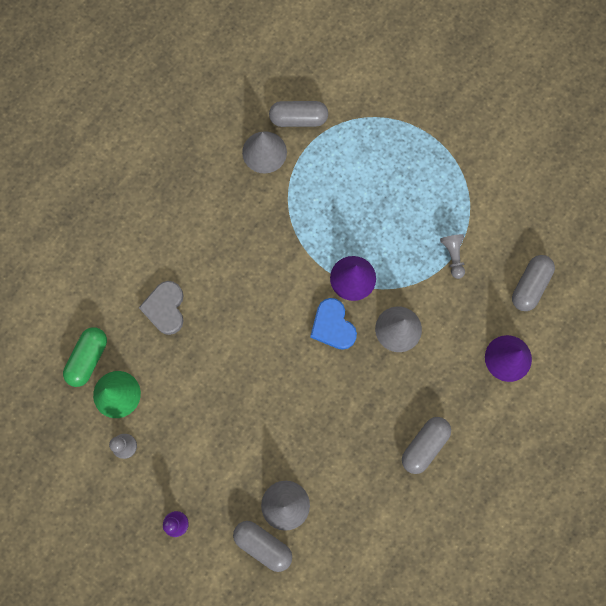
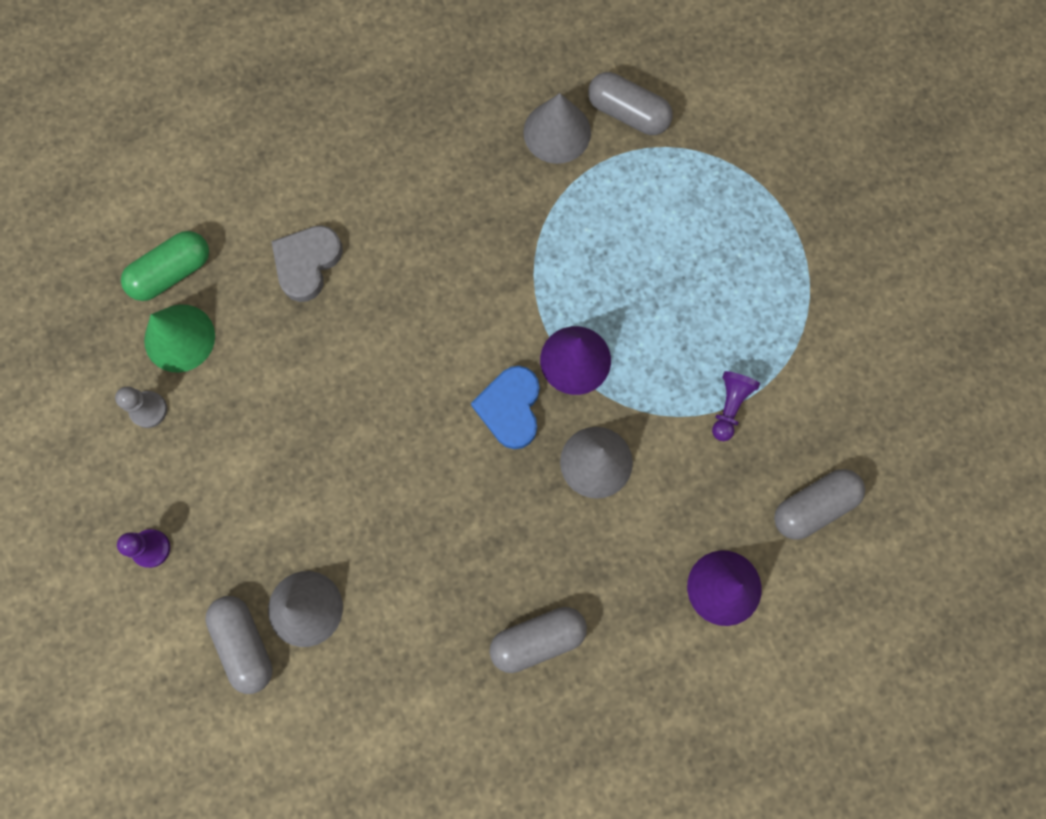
camera: 30 degrees right, 0 degrees up
grey pawn [440,234,465,279] -> purple pawn [712,371,760,441]

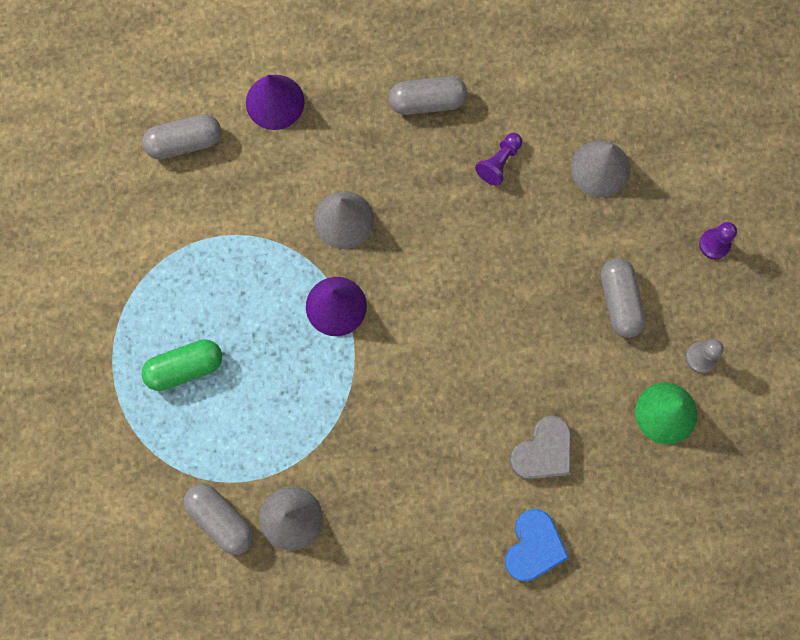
camera: 165 degrees left, 0 degrees up
green capsule [121,231,209,301] -> green capsule moved to [141,339,222,391]
grey capsule [205,596,272,694] -> grey capsule moved to [600,258,646,338]
blue heart [471,366,540,449] -> blue heart moved to [505,509,569,581]
purple pawn [712,371,760,441] -> purple pawn moved to [475,133,522,186]

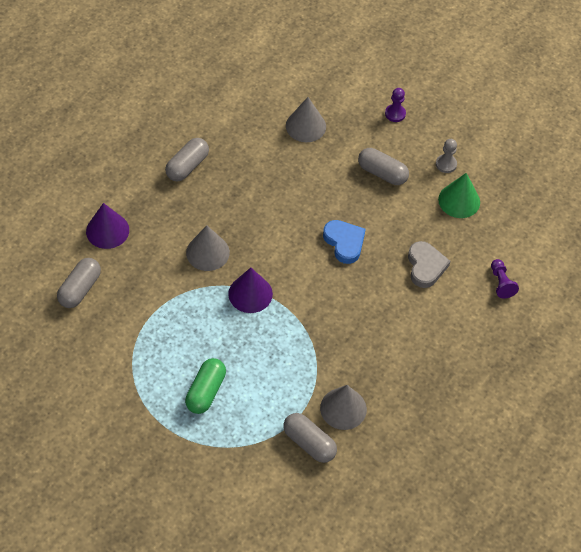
camera: 50 degrees left, 20 degrees down
grey capsule [184,484,254,555] -> grey capsule turned 45 degrees clockwise [283,413,337,463]
purple pawn [475,133,522,186] -> purple pawn moved to [491,259,519,299]
blue heart [505,509,569,581] -> blue heart moved to [323,220,366,264]

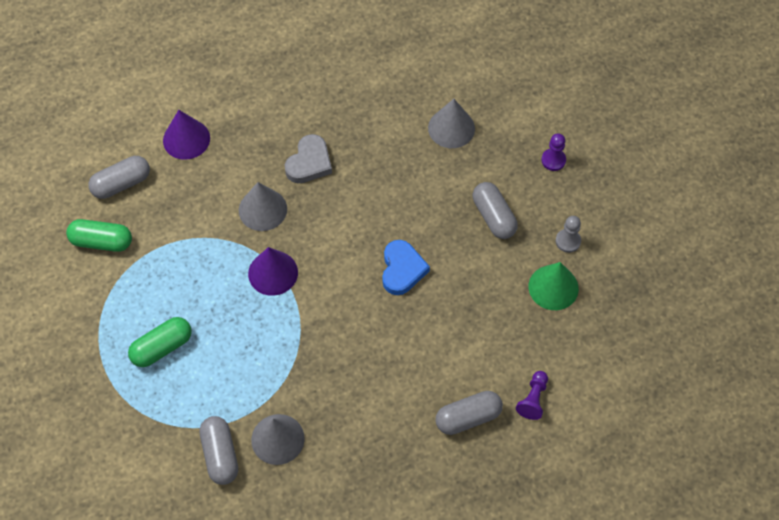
camera: 35 degrees right, 5 degrees up
grey capsule [165,138,209,182] -> grey capsule moved to [435,391,503,435]
grey heart [408,241,450,288] -> grey heart moved to [285,134,332,183]
none -> green capsule [66,219,132,252]

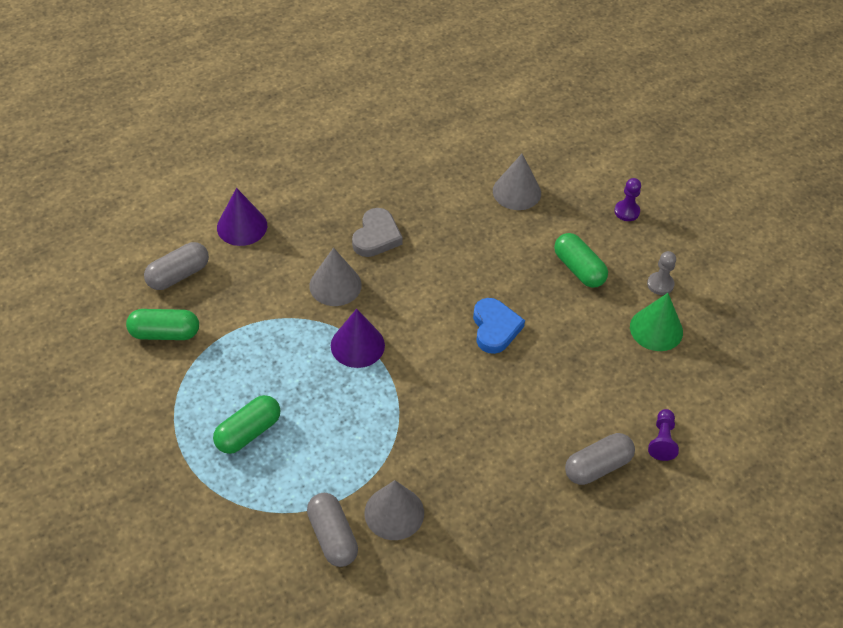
camera: 10 degrees left, 10 degrees down
grey capsule [473,182,518,239] -> green capsule [554,233,608,288]

